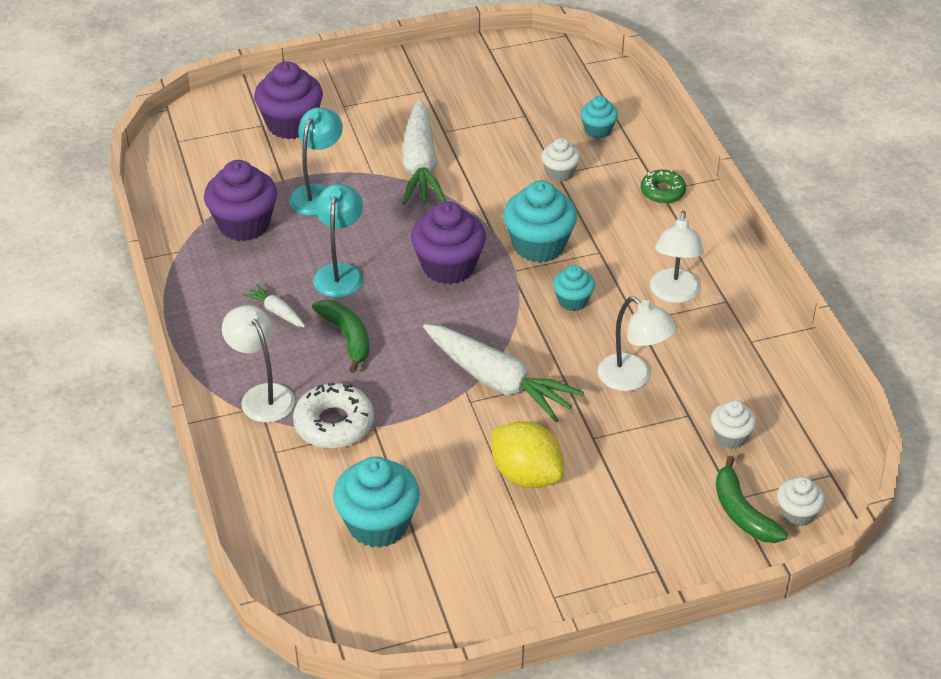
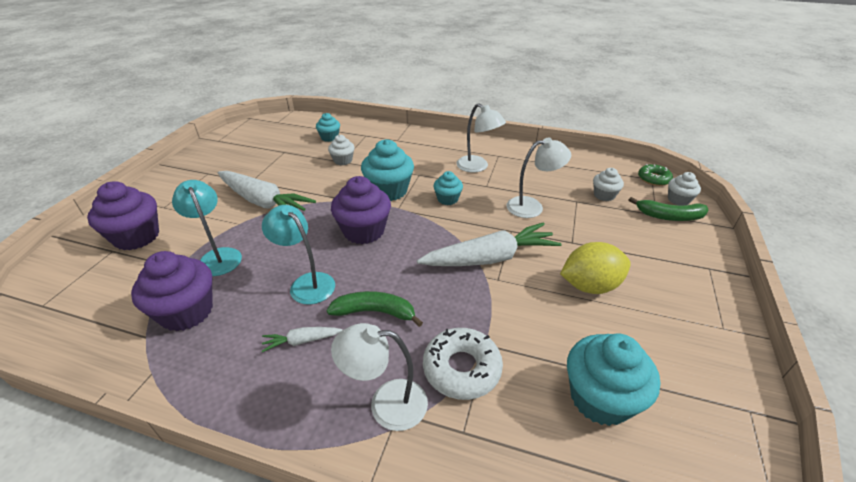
camera: 55 degrees left, 5 degrees down
green donut [641,170,686,204] -> green donut moved to [638,164,673,186]

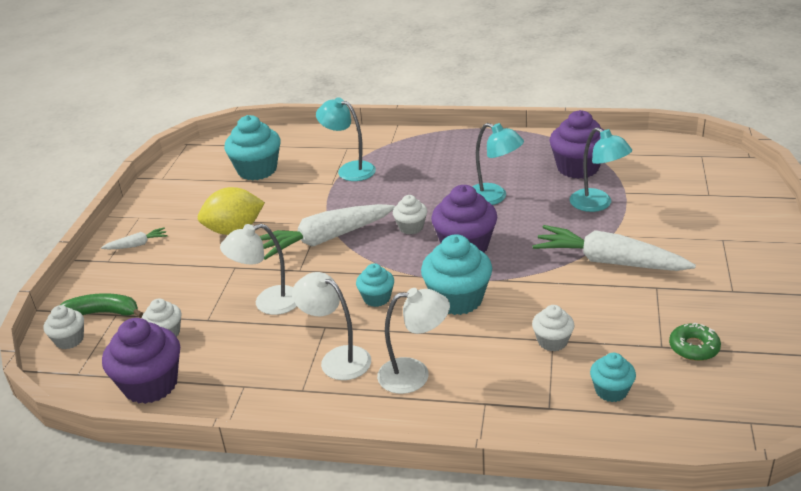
camera: 175 degrees right, 5 degrees down
purple cupcake [87,181,159,250] -> purple cupcake moved to [102,318,180,404]
white carrot [262,327,343,352] -> white carrot moved to [101,227,168,249]
green banana [326,291,423,327] -> none
white lamp [331,323,428,431] -> white lamp moved to [377,288,450,394]
white donut [423,328,503,400] -> turquoise lamp [316,97,376,181]
green donut [638,164,673,186] -> green donut moved to [669,323,721,361]
none -> white cupcake [393,195,427,234]

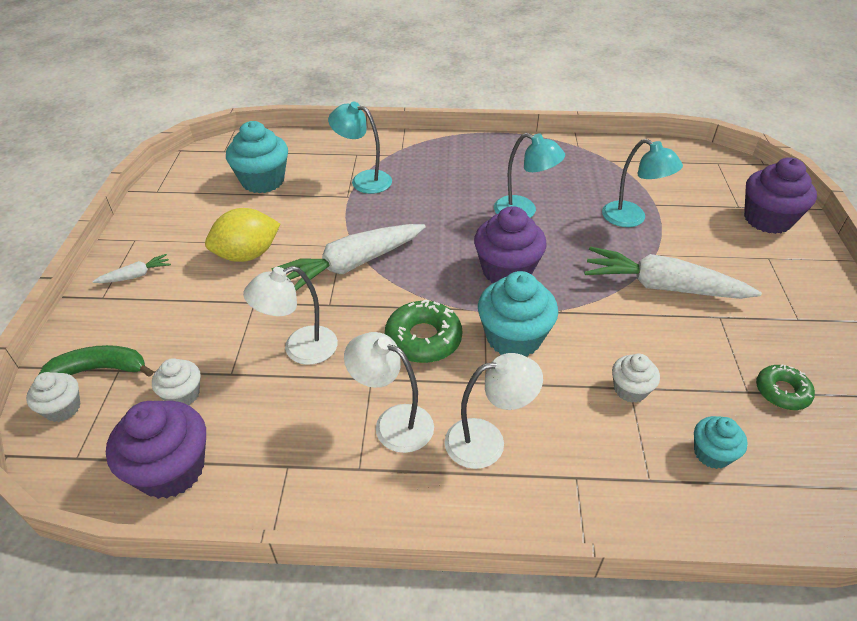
camera: 10 degrees left, 10 degrees up
turquoise cupcake [356,263,394,307] -> green donut [385,300,462,363]
white cupcake [393,195,427,234] -> none
purple cupcake [549,110,604,179] -> purple cupcake moved to [744,157,817,234]

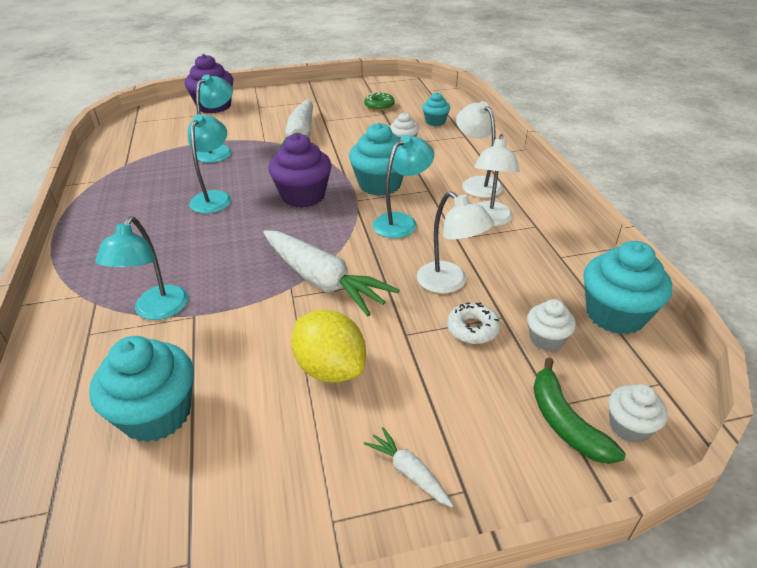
camera: 105 degrees left, 5 degrees down
purple cupcake [106,401,206,499] -> turquoise cupcake [583,241,672,334]
green donut [385,300,462,363] -> turquoise lamp [373,135,434,238]
none -> white donut [447,302,501,344]

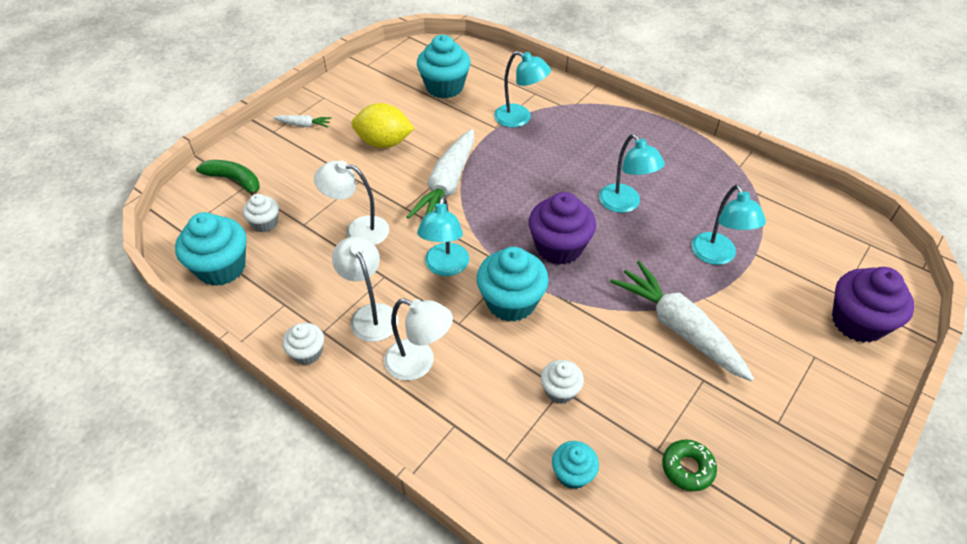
camera: 140 degrees right, 10 degrees up
turquoise lamp [95,217,188,320] -> turquoise lamp turned 150 degrees clockwise [494,51,551,128]
white carrot [263,230,400,316] -> white carrot turned 75 degrees counterclockwise [407,129,474,219]
white donut [447,302,501,344] -> none
white cupcake [608,384,668,443] -> white cupcake moved to [282,323,324,365]

